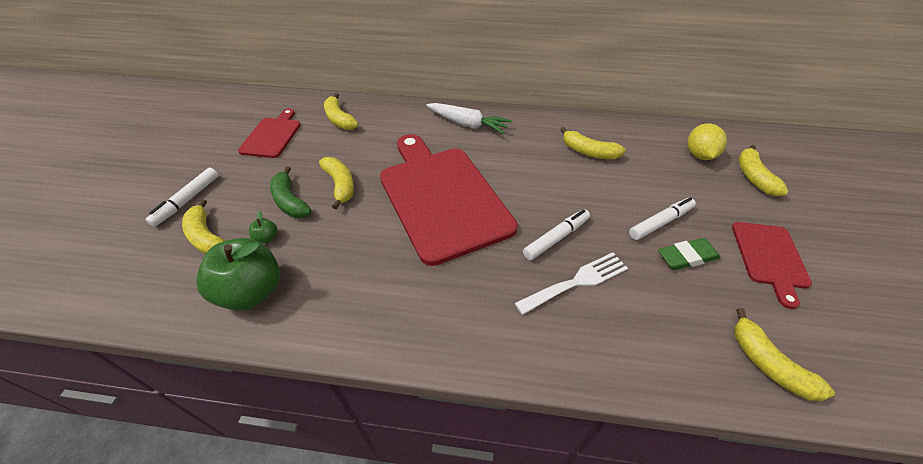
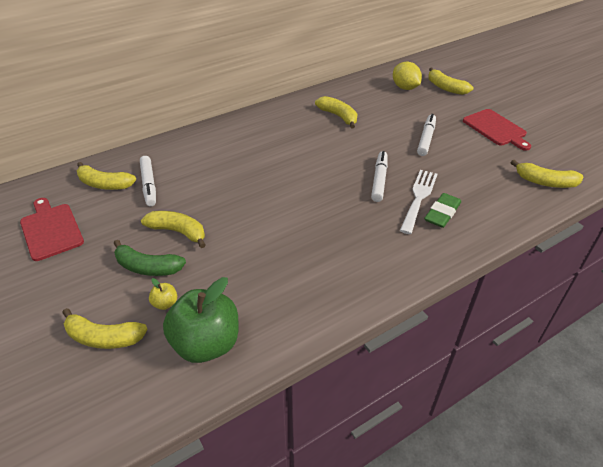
camera: 40 degrees left, 5 degrees down
white marker [146,167,218,227] -> white marker moved to [140,156,156,206]
green apple [249,211,277,243] -> yellow apple [149,278,177,310]
red cutting board [380,134,517,266] -> none
white carrot [426,103,512,134] -> none
yellow banana [560,127,626,159] -> yellow banana turned 120 degrees counterclockwise [315,96,357,129]
green eraser [658,238,720,270] -> green eraser moved to [424,193,461,228]

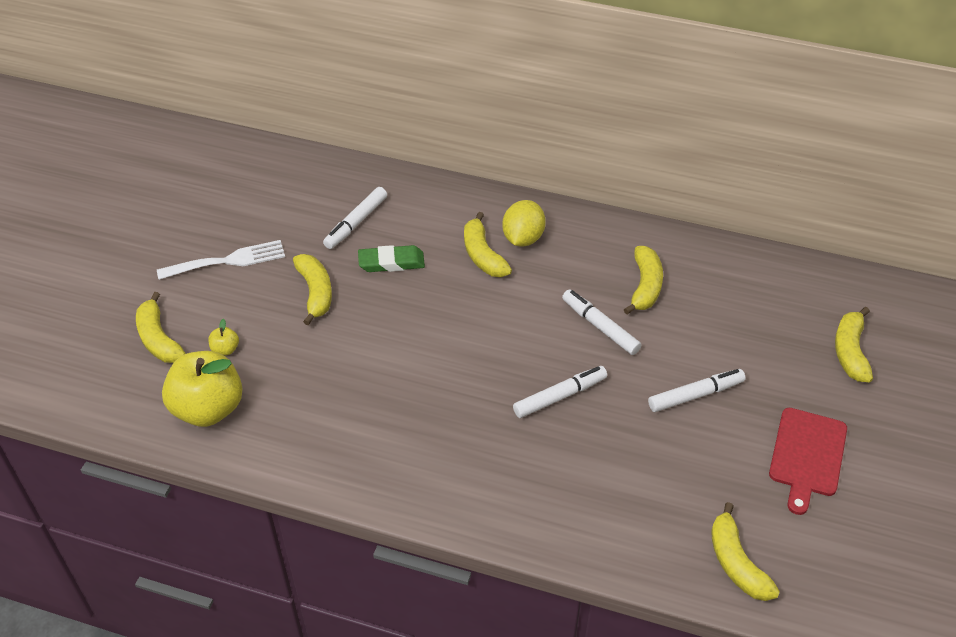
camera: 50 degrees right, 5 degrees up
red cutting board [20,198,84,261] -> none
yellow banana [77,162,136,190] -> yellow banana moved to [464,212,512,277]
green banana [114,240,186,276] -> none
green apple [163,277,239,363] -> yellow apple [162,351,243,427]
yellow lemon [393,62,422,90] -> yellow lemon moved to [502,200,546,247]
white fork [400,170,437,234] -> white fork moved to [157,240,285,280]
green eraser [424,193,461,228] -> green eraser moved to [358,245,425,272]
none -> white marker [562,289,642,355]

